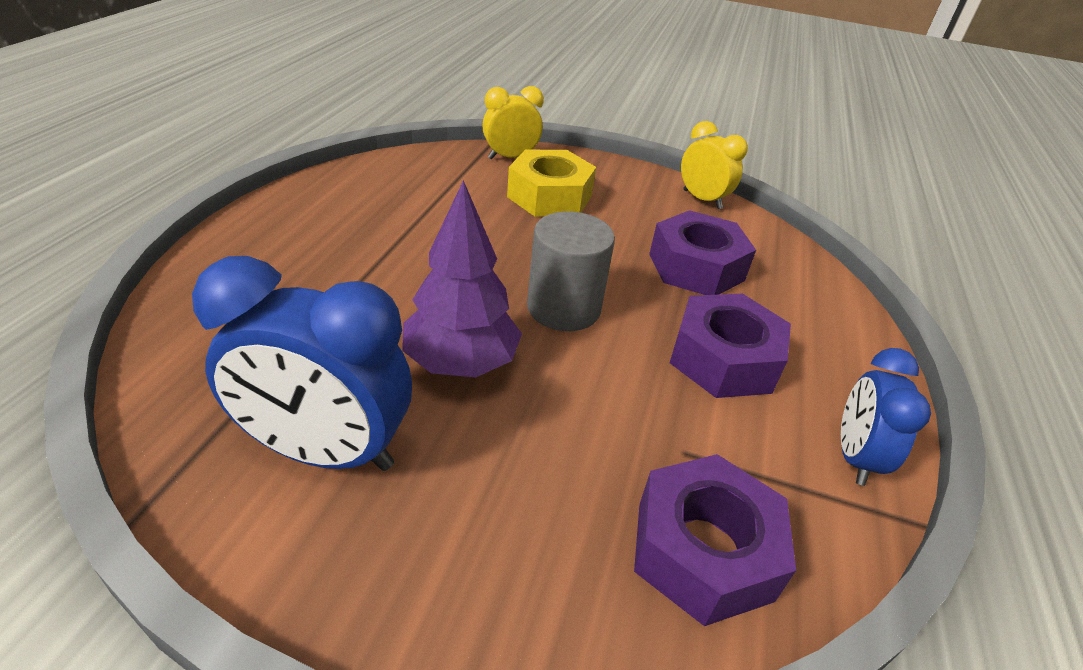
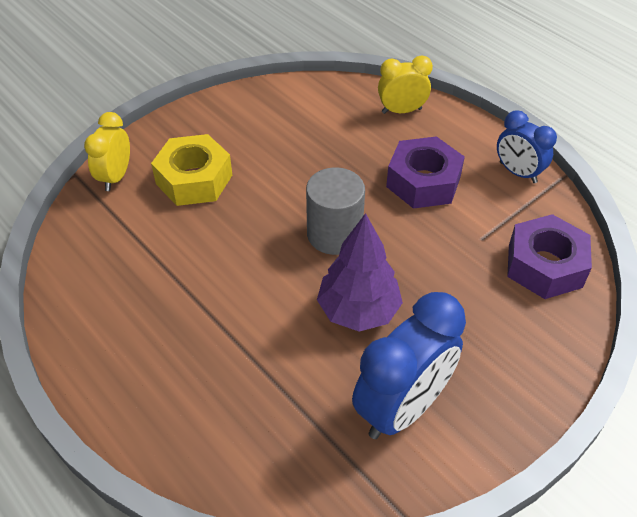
camera: 55 degrees left, 10 degrees up
purple nut [649,210,756,295] -> none
yellow clock [681,121,748,209] -> yellow clock moved to [378,56,433,114]

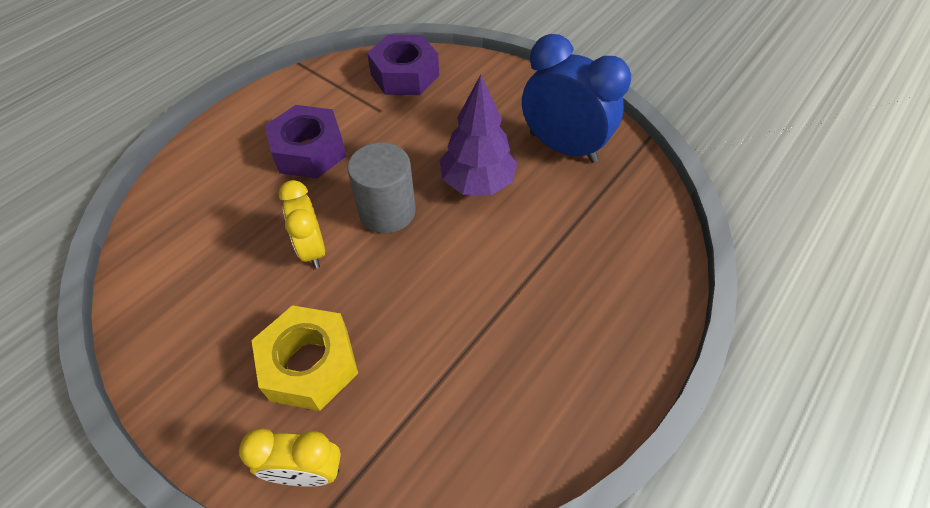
camera: 100 degrees left, 5 degrees up
yellow clock [378,56,433,114] -> yellow clock moved to [278,180,325,268]
blue clock [497,110,557,183] -> none

